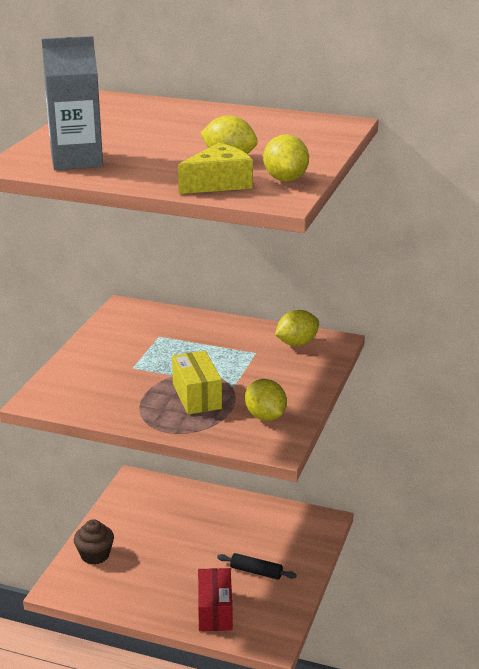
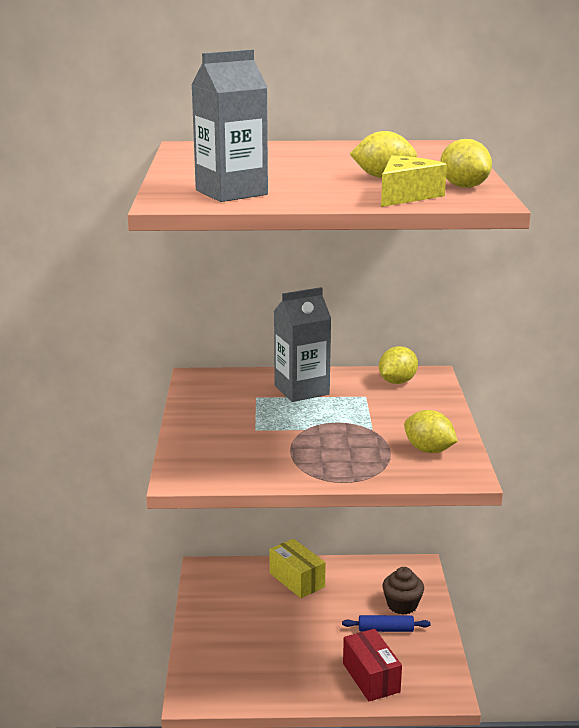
camera: 20 degrees left, 5 degrees down
brown cupcake [74,519,114,564] -> brown cupcake moved to [382,567,424,615]
yellow box [172,351,222,414] -> yellow box moved to [269,539,326,598]
black rolling pin [217,553,297,580] -> blue rolling pin [342,615,431,632]
none -> grey carton [274,287,331,402]

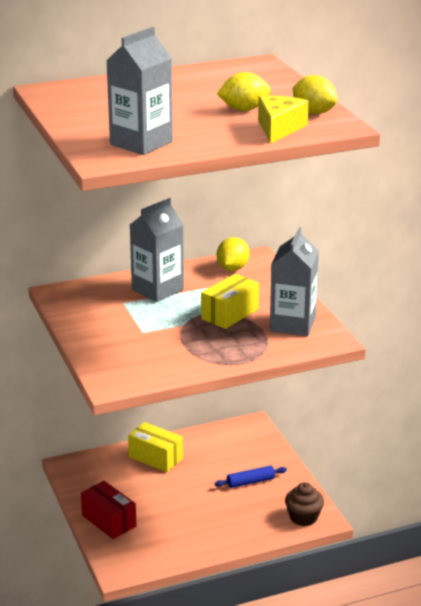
camera: 20 degrees left, 5 degrees up
red box [343,629,402,701] -> red box moved to [81,481,136,539]
brown cupcake [382,567,424,615] -> brown cupcake moved to [285,482,324,526]
yellow lemon [404,410,458,453] -> grey carton [270,227,319,336]
none -> yellow box [201,274,259,329]

